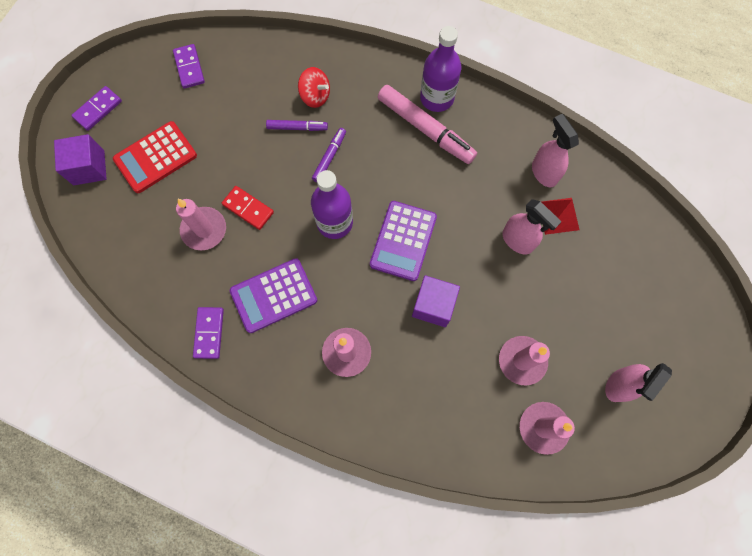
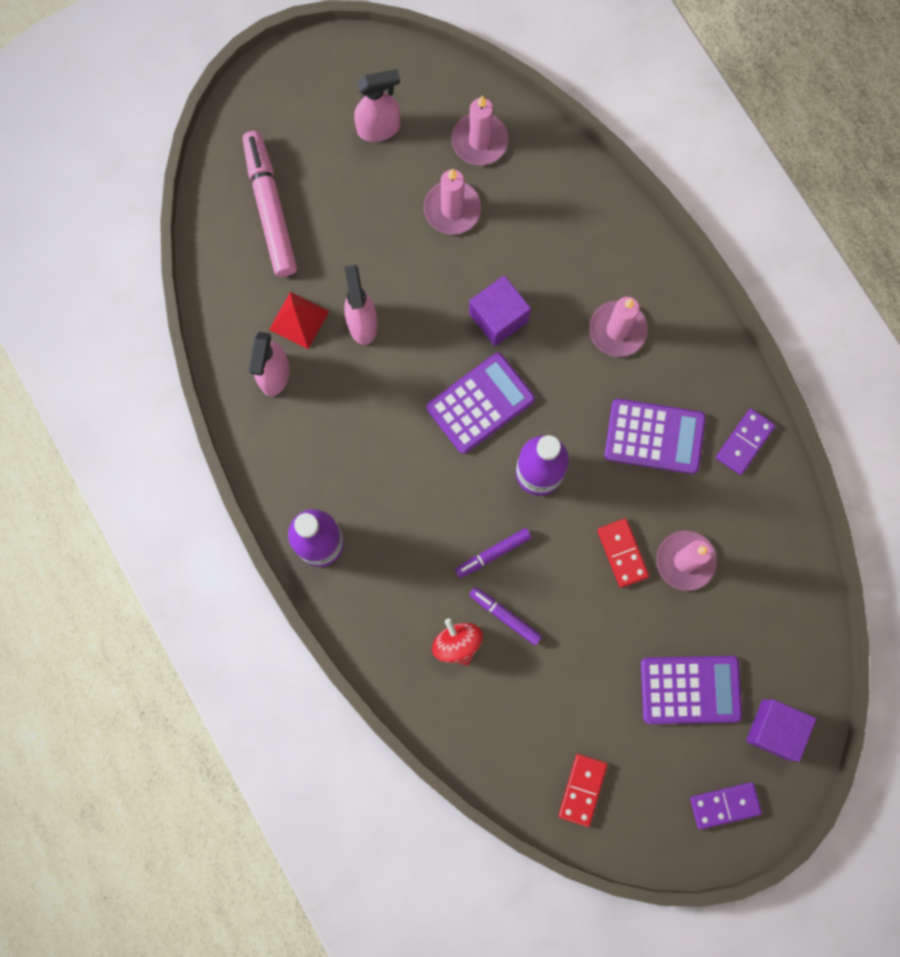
camera: 145 degrees left, 5 degrees up
red calculator [113,121,197,193] -> purple calculator [641,656,742,724]
purple domino [173,44,205,89] -> red domino [558,754,608,827]
pink marker [378,85,477,164] -> pink marker moved to [243,131,297,277]

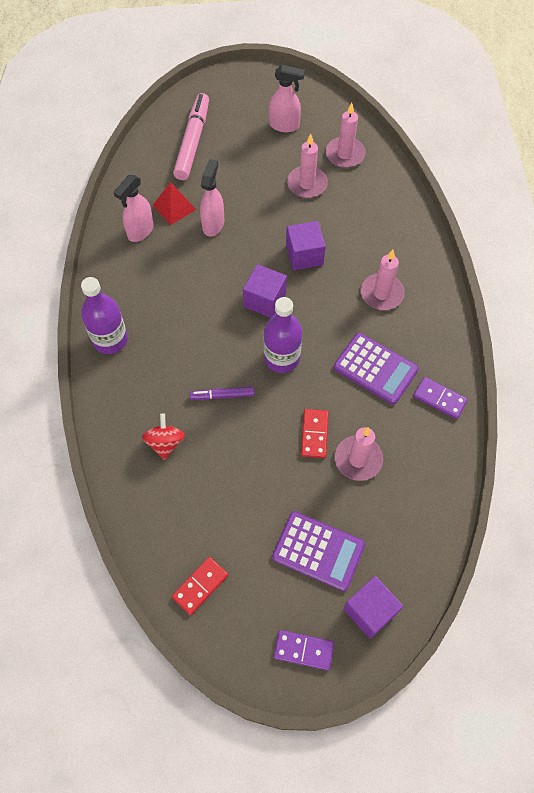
camera: 25 degrees right, 15 degrees down
purple calculator [427,353,535,454] -> purple cube [243,264,287,318]
purple marker [469,587,542,646] -> none
purple domino [716,408,776,475] -> purple domino turned 60 degrees clockwise [413,377,468,419]

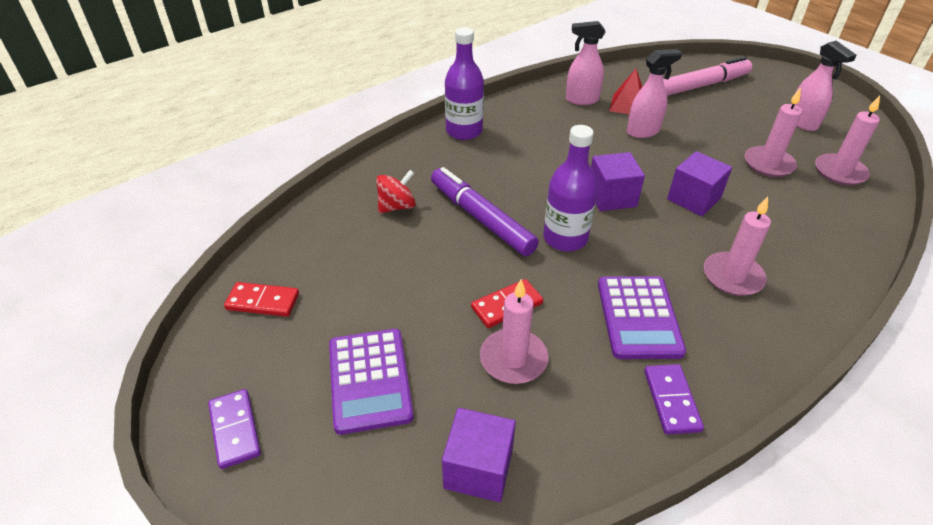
camera: 55 degrees right, 20 degrees down
purple marker [190,386,255,400] -> purple marker [431,167,539,256], size x1.90
purple cube [343,576,403,639] -> purple cube moved to [442,408,516,502]

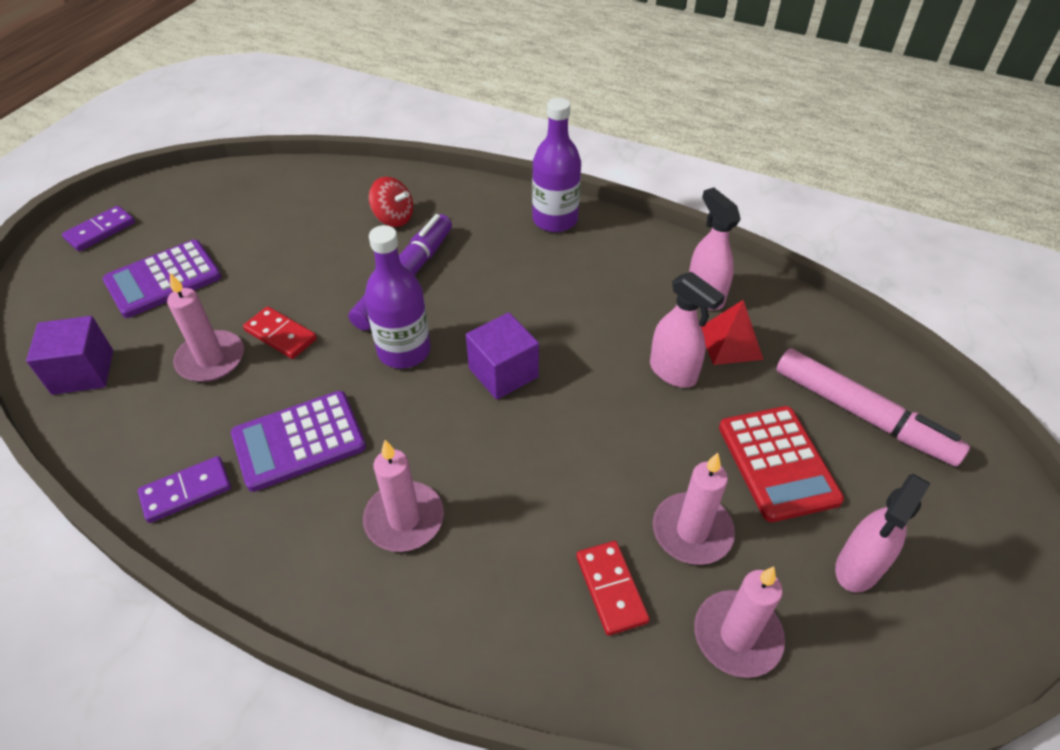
camera: 65 degrees right, 5 degrees up
red domino [224,282,299,317] -> red domino moved to [576,541,650,636]
purple cube [667,151,732,216] -> none
none -> red calculator [719,406,844,522]

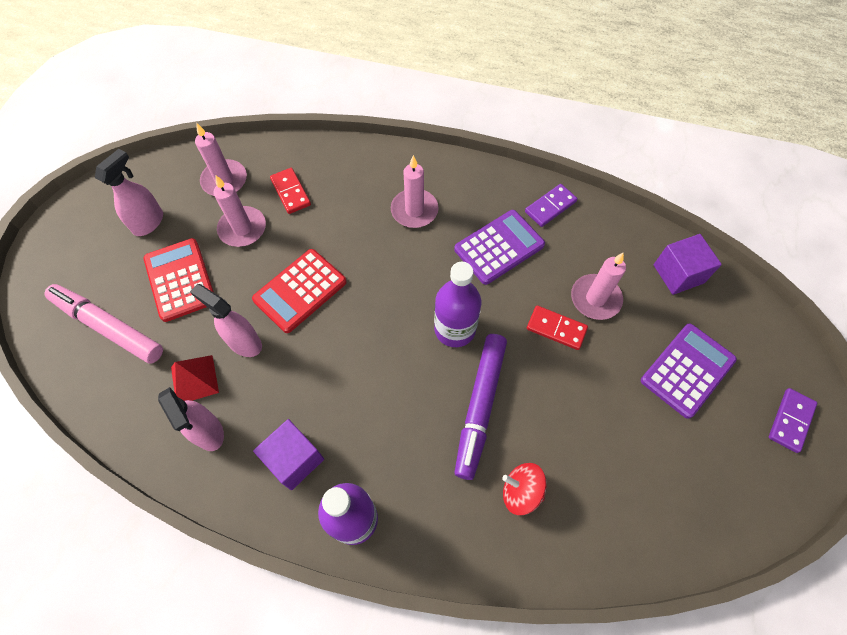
camera: 170 degrees right, 15 degrees up
purple cube [466,312,539,400] -> purple cube moved to [253,419,324,490]
none -> red calculator [252,249,346,333]

